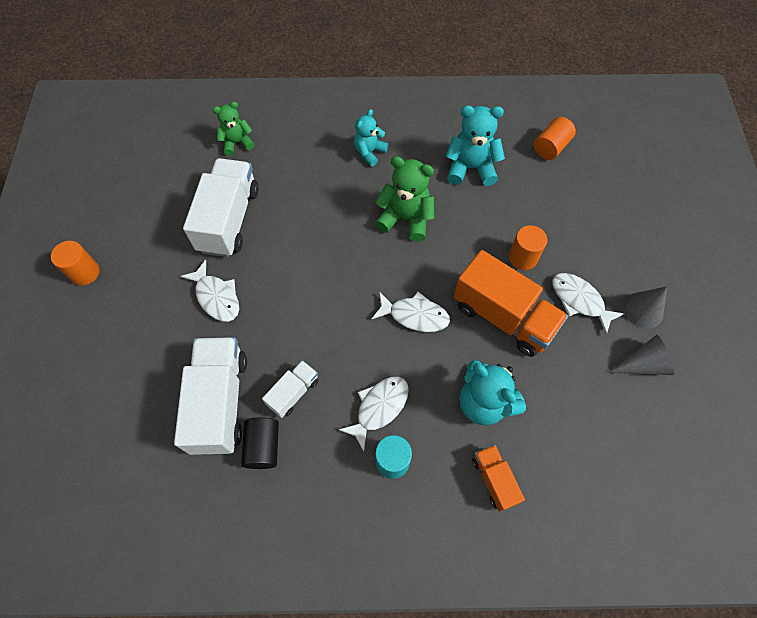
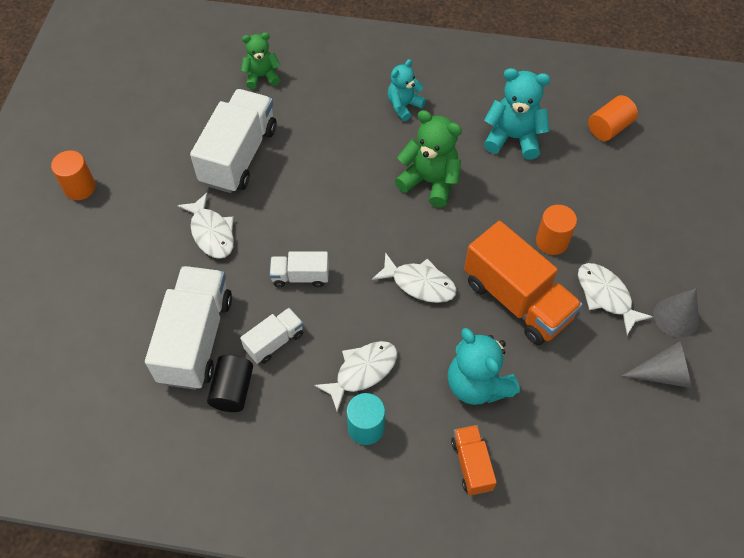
camera: 10 degrees right, 5 degrees down
none -> white truck [270,251,329,287]

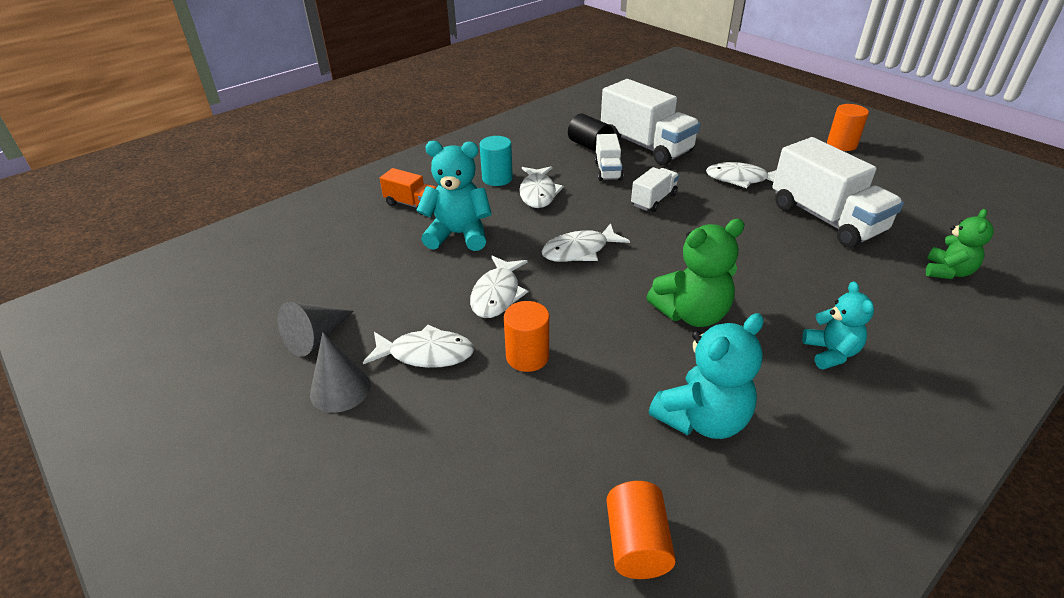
camera: 130 degrees right, 20 degrees down
orange truck [464,221,582,345] -> white fish [470,256,528,318]

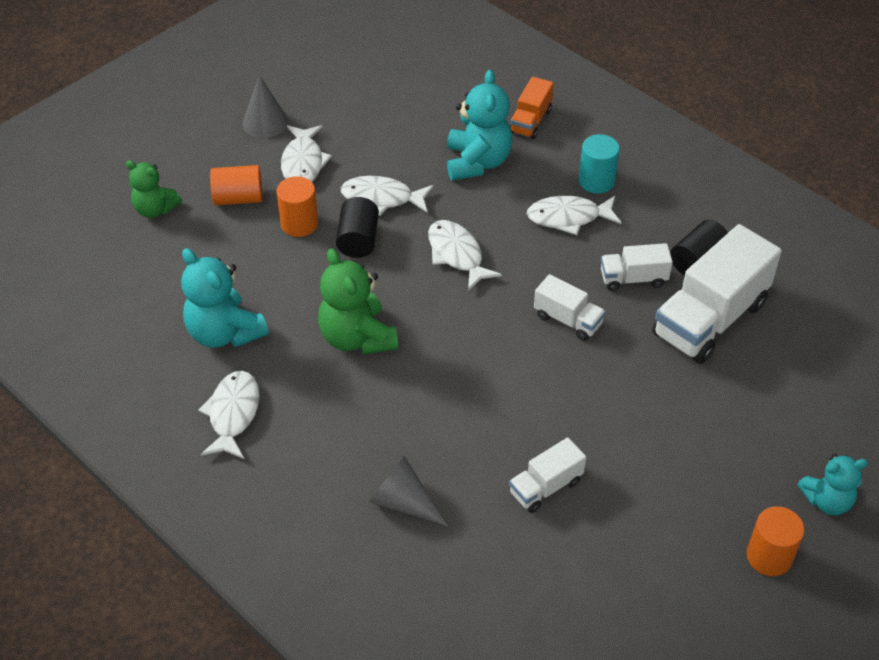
camera: 85 degrees right, 10 degrees up
grey cone [277,302,354,357] -> grey cone moved to [369,456,448,526]
orange cylinder [606,481,676,579] -> orange cylinder moved to [210,165,263,205]
white fish [706,162,776,188] -> white fish moved to [198,371,260,459]
white truck [772,137,904,248] -> white truck [509,437,586,513], size x0.51
turquoise teddy bear [802,281,874,370] -> turquoise teddy bear moved to [797,454,868,515]
green teddy bear [926,209,994,279] -> green teddy bear moved to [126,160,182,218]
none -> black cylinder [336,197,379,258]

